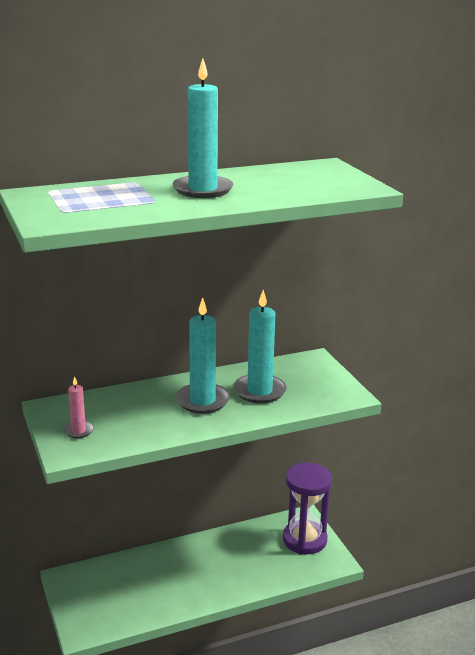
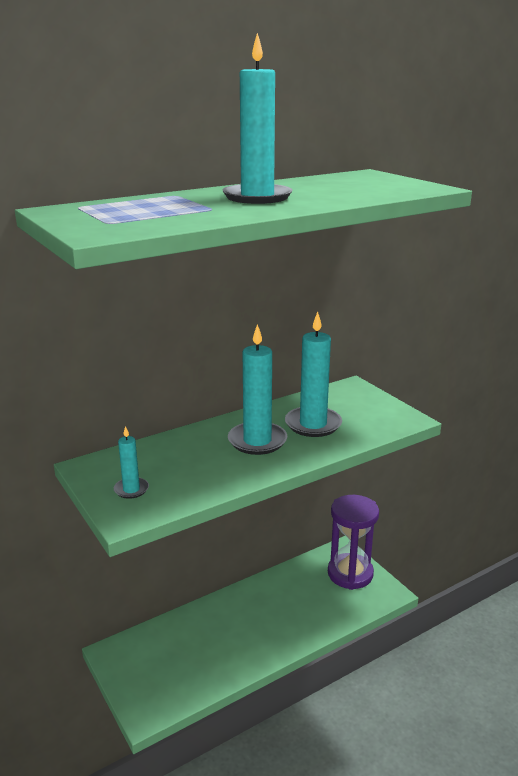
camera: 10 degrees left, 0 degrees up
pink candle [63,376,94,438] -> turquoise candle [114,426,149,499]

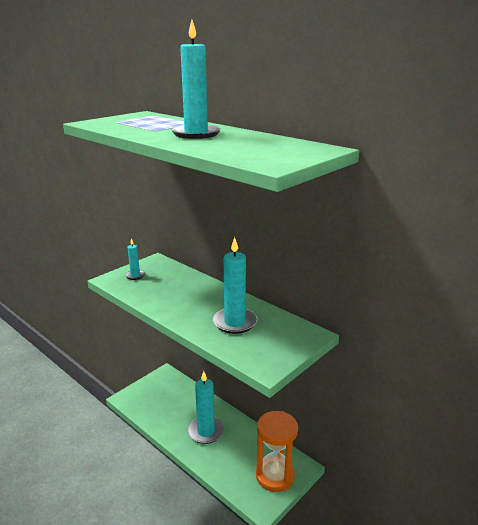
camera: 75 degrees right, 0 degrees up
turquoise candle [228,324,287,455] -> turquoise candle moved to [188,371,224,444]
purple hourglass [328,495,379,590] -> orange hourglass [256,411,298,492]

